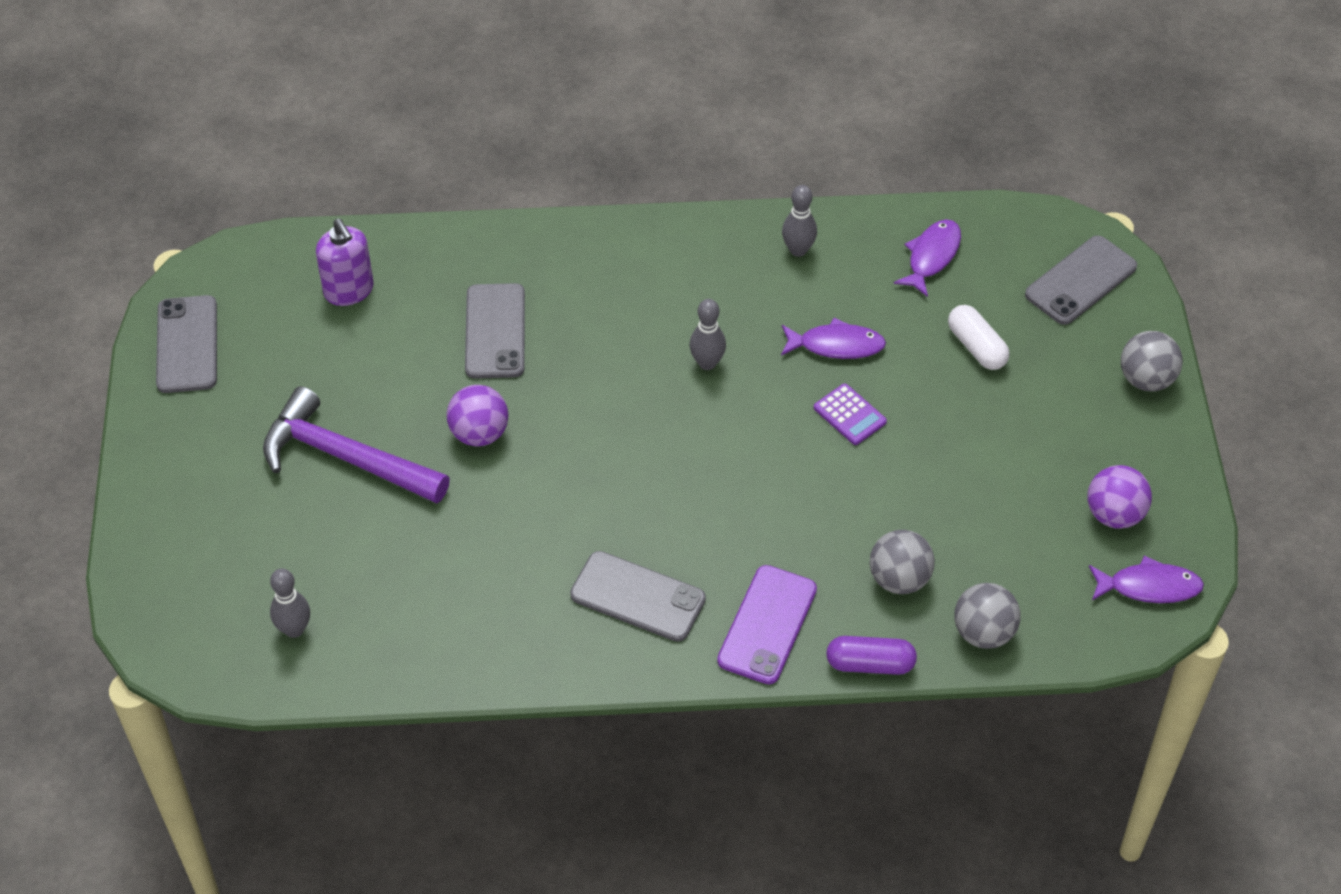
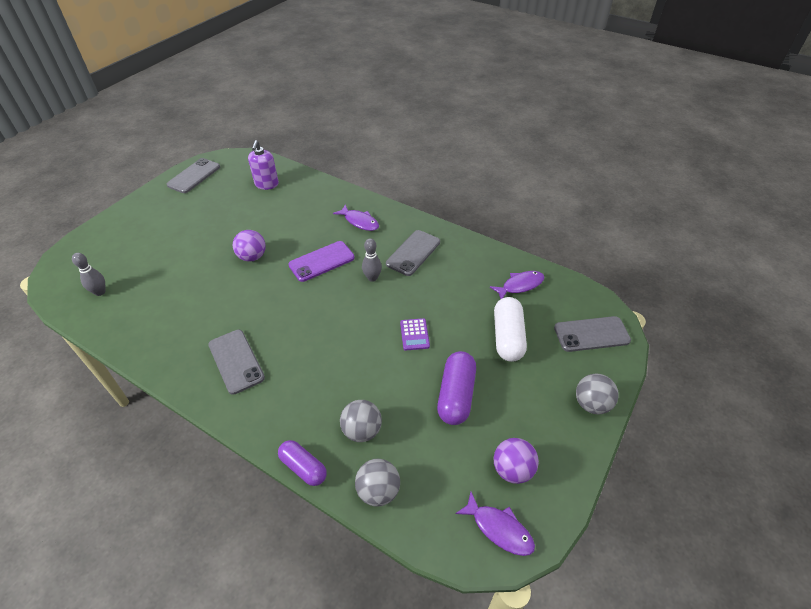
camera: 35 degrees right, 5 degrees down
purple hammer [263,386,450,503] -> none
grey phone [465,283,525,379] -> grey phone moved to [386,230,440,276]
purple phone [717,565,817,684] -> purple phone moved to [288,241,355,282]
purple fish [781,318,886,359] -> purple fish moved to [333,205,379,231]
grey bowling pin [782,185,817,257] -> none
white capsule [948,305,1010,370] -> white capsule [494,297,527,362], size x1.50
none -> purple capsule [437,351,476,425]

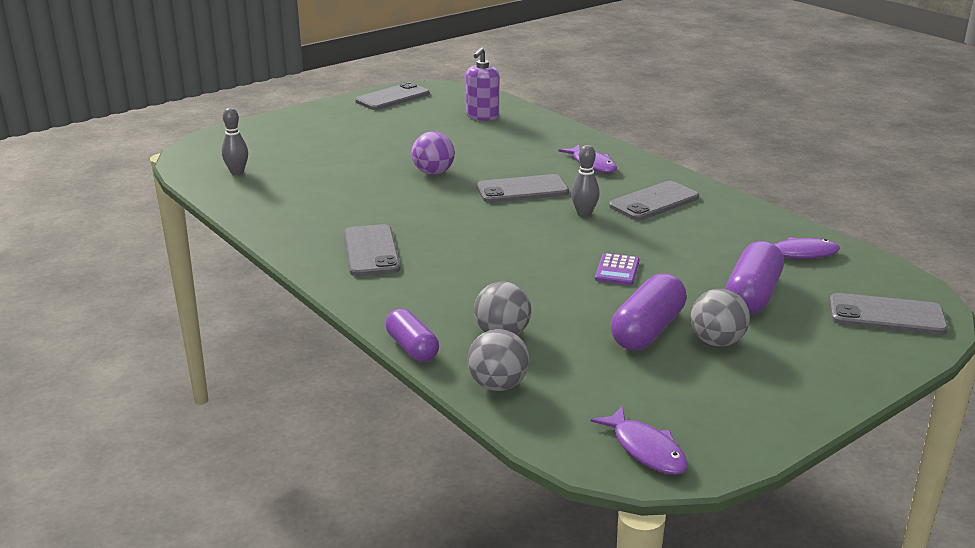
camera: 20 degrees right, 20 degrees down
purple phone [288,241,355,282] -> grey phone [477,174,569,203]
white capsule [494,297,527,362] -> purple capsule [726,241,784,314]
purple ball [494,438,539,484] -> none
grey ball [576,374,619,414] -> grey ball moved to [691,289,750,347]

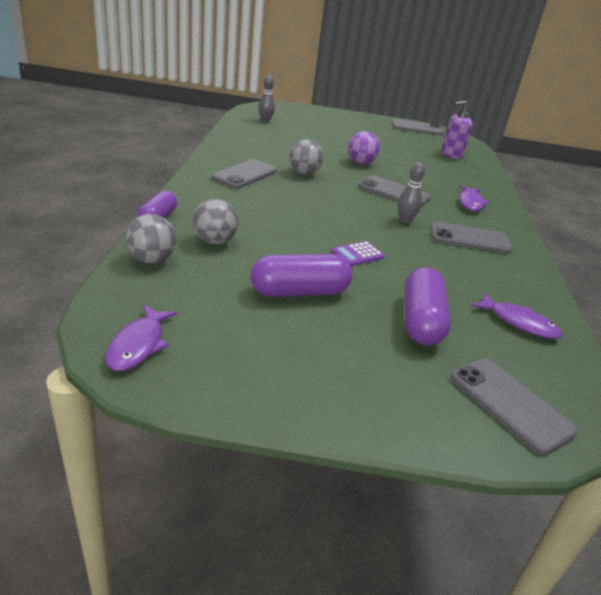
camera: 40 degrees right, 5 degrees up
grey ball [691,289,750,347] -> grey ball moved to [289,140,324,175]
purple capsule [726,241,784,314] -> purple capsule turned 60 degrees counterclockwise [404,267,451,346]

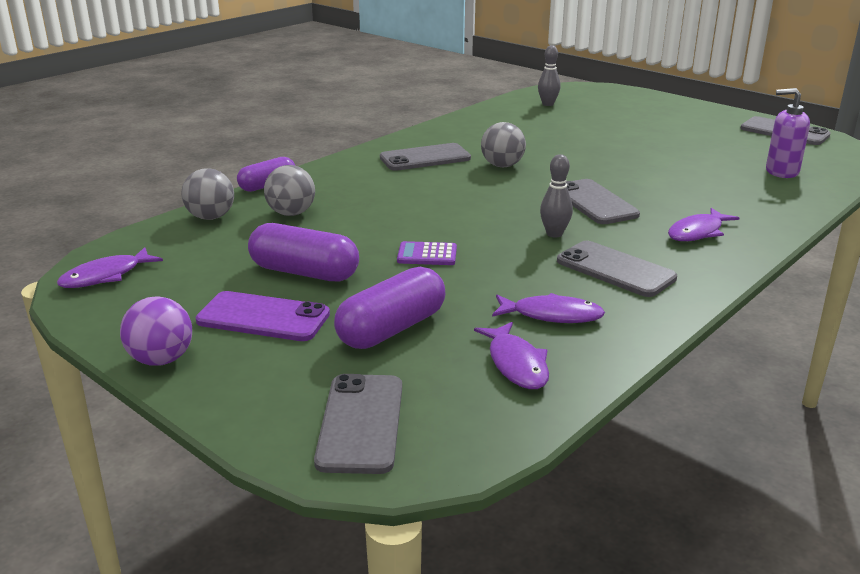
camera: 40 degrees right, 5 degrees down
purple ball [348,132,380,164] -> purple ball moved to [120,296,192,366]
none -> purple phone [196,291,330,341]
none -> purple fish [492,293,605,323]

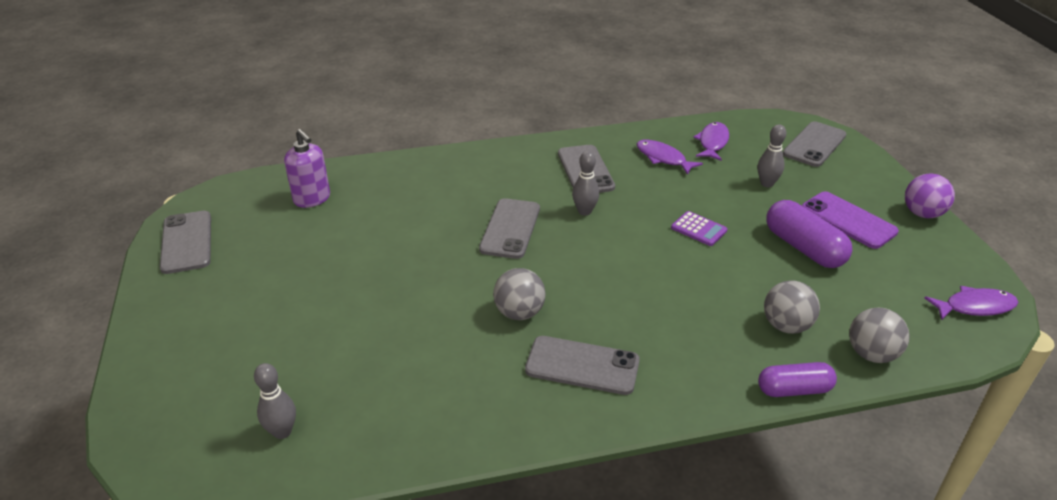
camera: 145 degrees left, 10 degrees up
purple capsule [334,267,445,349] -> grey bowling pin [758,124,786,187]
purple fish [668,208,739,241] -> none

